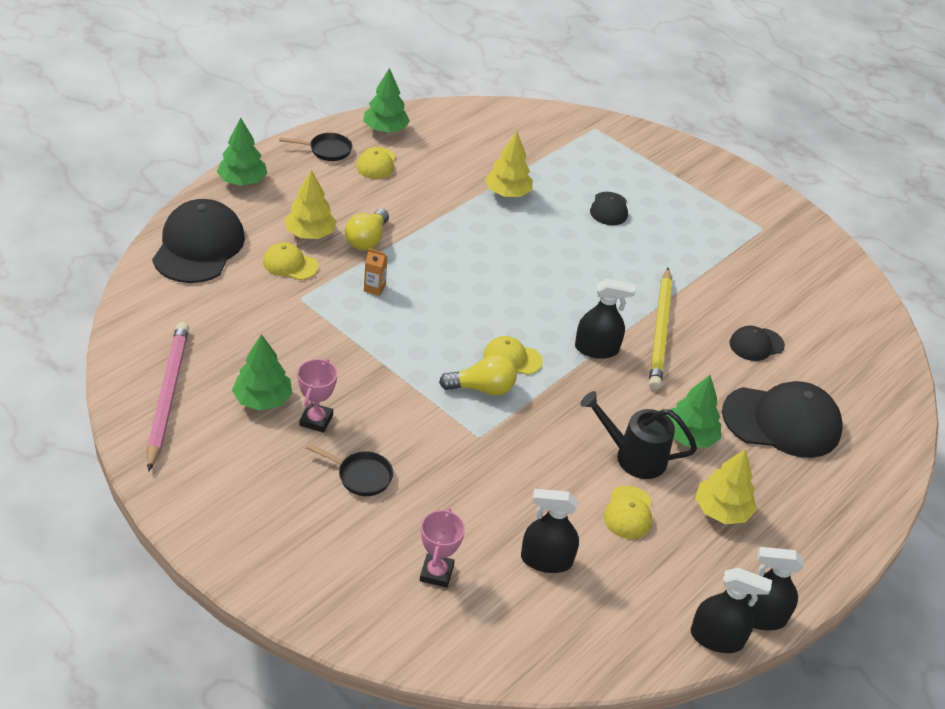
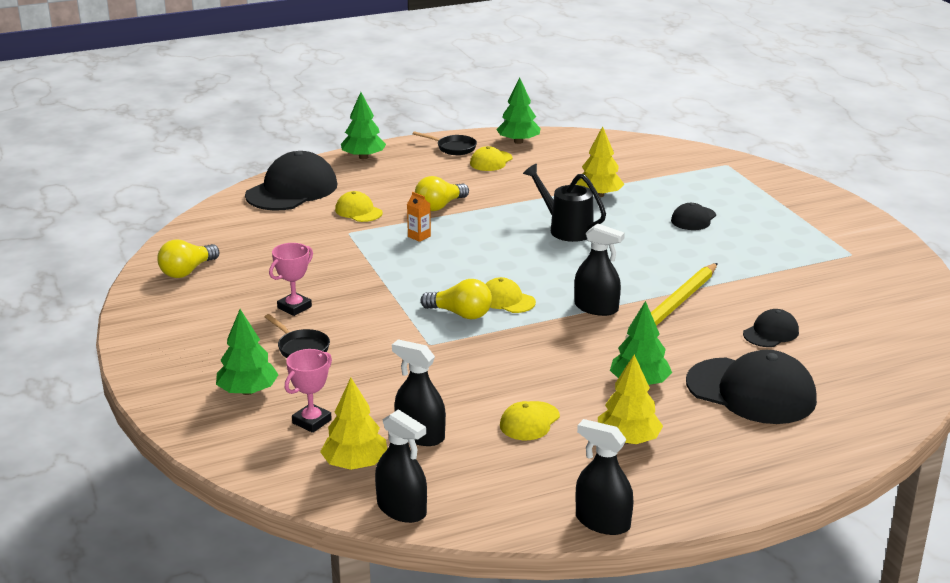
camera: 30 degrees right, 15 degrees down
pink pencil [147,322,189,472] -> yellow light bulb [158,239,219,278]
green tree [232,334,292,411] -> green tree moved to [216,309,279,395]
yellow tree [285,170,337,239] -> yellow tree moved to [320,378,387,470]
black watering can [580,391,697,479] -> black watering can moved to [523,164,606,242]
black spray bottle [691,568,772,653] -> black spray bottle moved to [375,409,427,523]
black cap [729,326,785,361] -> black cap turned 135 degrees clockwise [743,309,799,347]

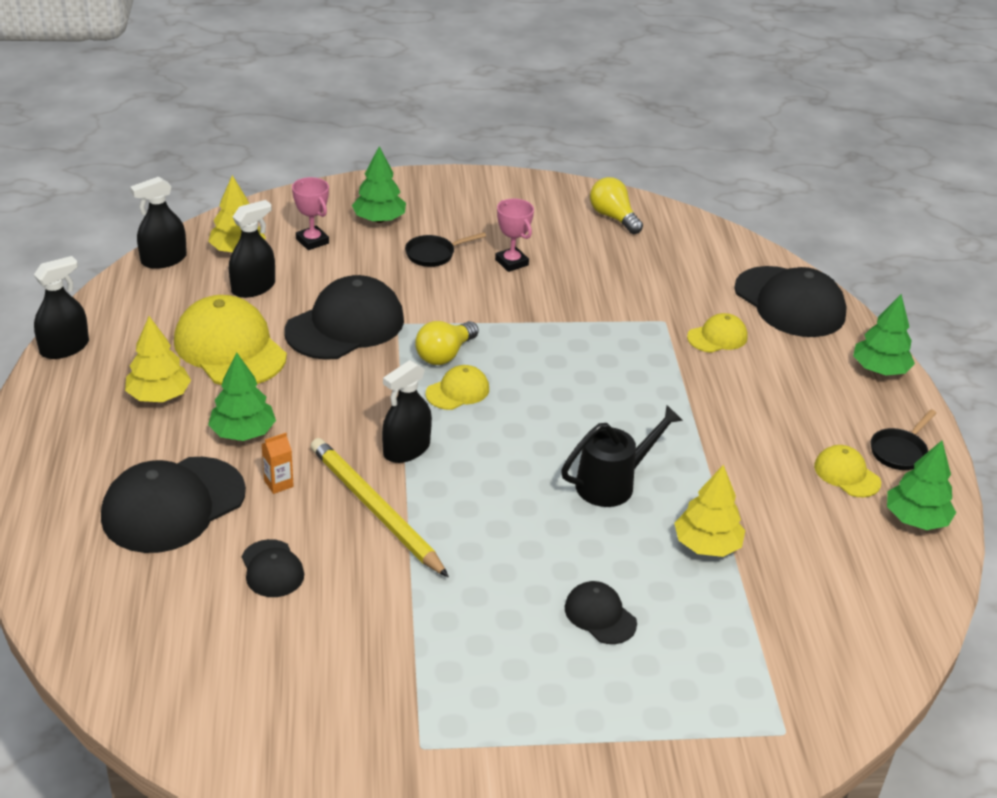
camera: 105 degrees right, 10 degrees up
orange carton [407,192,431,242] -> orange carton moved to [261,433,294,494]
yellow light bulb [415,176,469,211] -> none
yellow cap [500,401,560,440] -> yellow cap [174,295,287,385], size x1.98
none -> black cap [284,275,404,360]

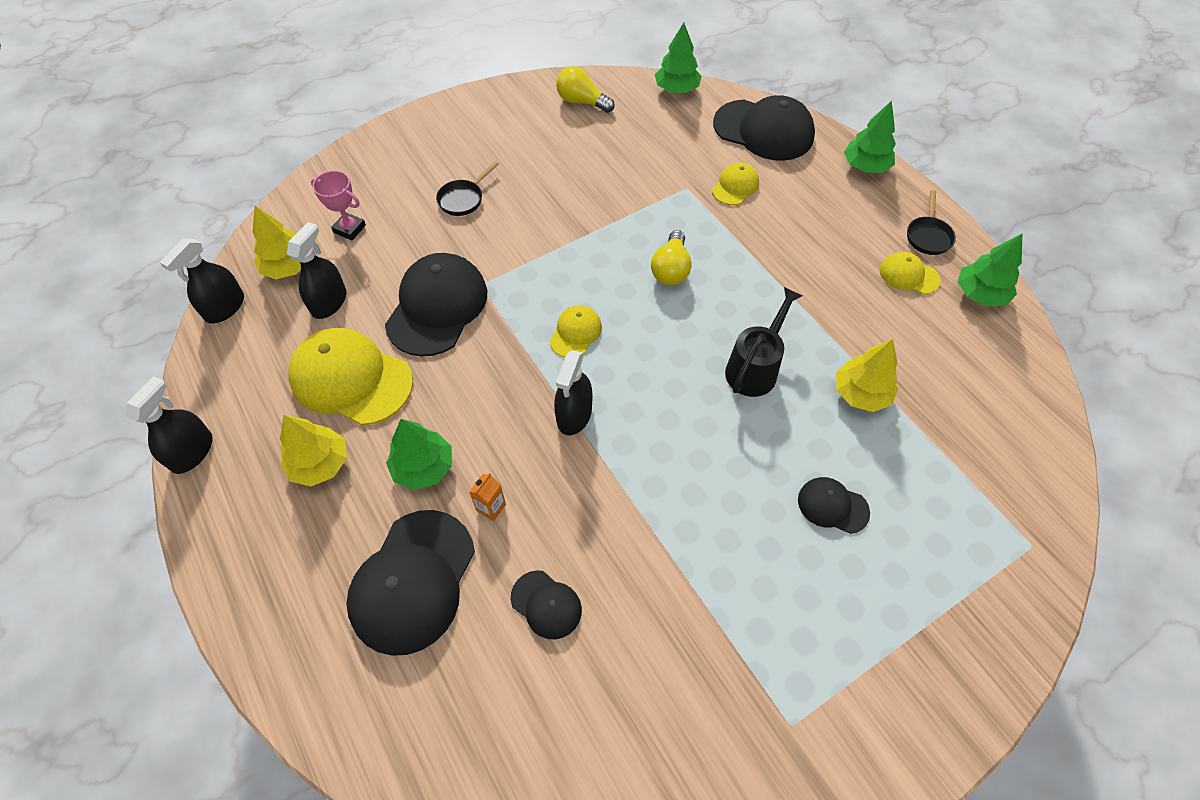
camera: 25 degrees left, 20 degrees up
yellow pencil [311,438,449,578] -> none
green tree [352,146,406,223] -> green tree moved to [655,23,702,93]
yellow light bulb [415,321,479,365] -> yellow light bulb moved to [651,230,692,285]
pink trophy [495,199,534,272] -> none

